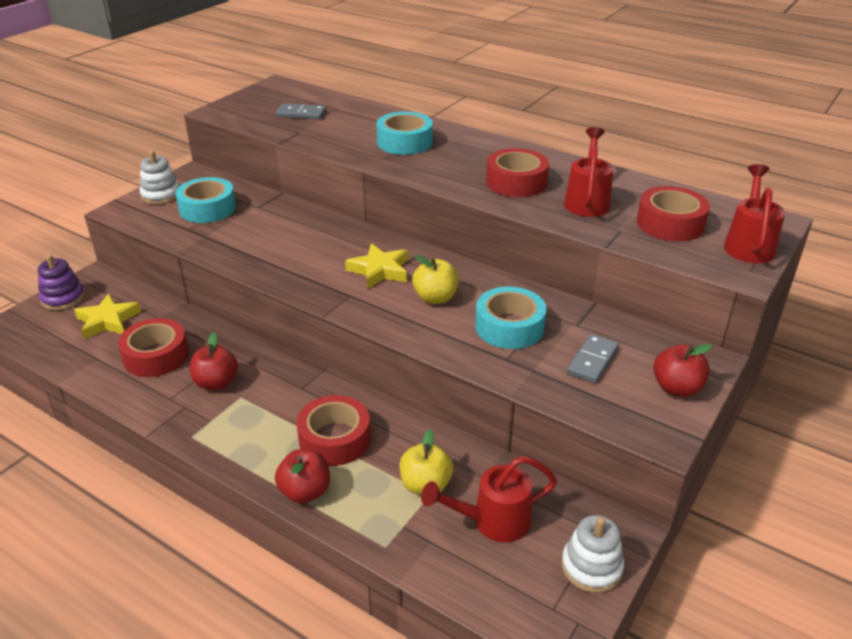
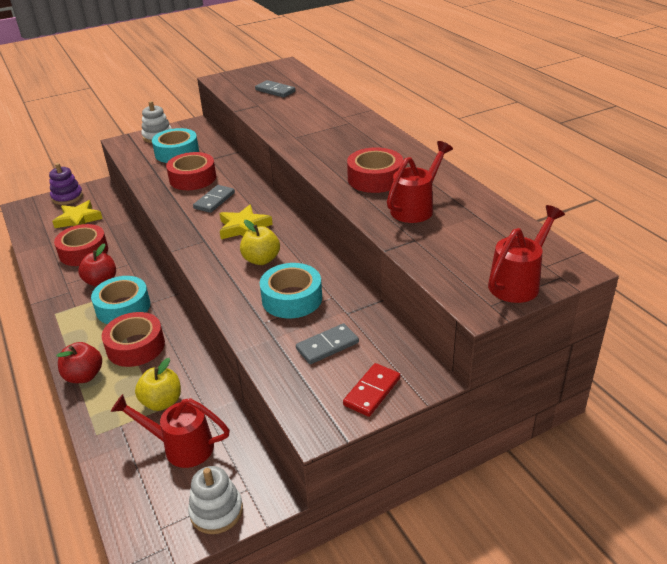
camera: 30 degrees right, 0 degrees up
turquoise tape [376,112,433,155] -> turquoise tape moved to [91,276,150,324]
red tape [637,186,710,241] -> red tape moved to [166,152,216,190]
red apple [653,344,713,397] -> red domino [343,363,401,417]
none -> grey domino [193,185,235,213]

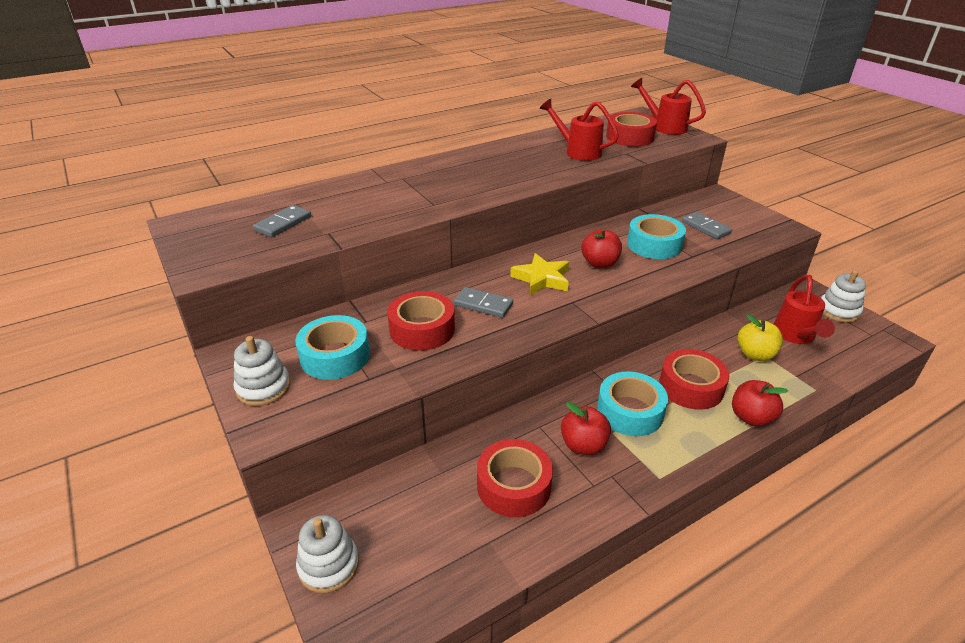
camera: 95 degrees left, 0 degrees up
purple stacking toy [49,163,83,205] -> white stacking toy [296,515,359,593]
yellow star [52,200,103,228] -> none
yellow apple [240,220,280,265] -> red apple [581,229,622,268]
red domino [343,363,401,417] -> none
red tape [347,147,403,193] -> red tape moved to [606,112,657,147]

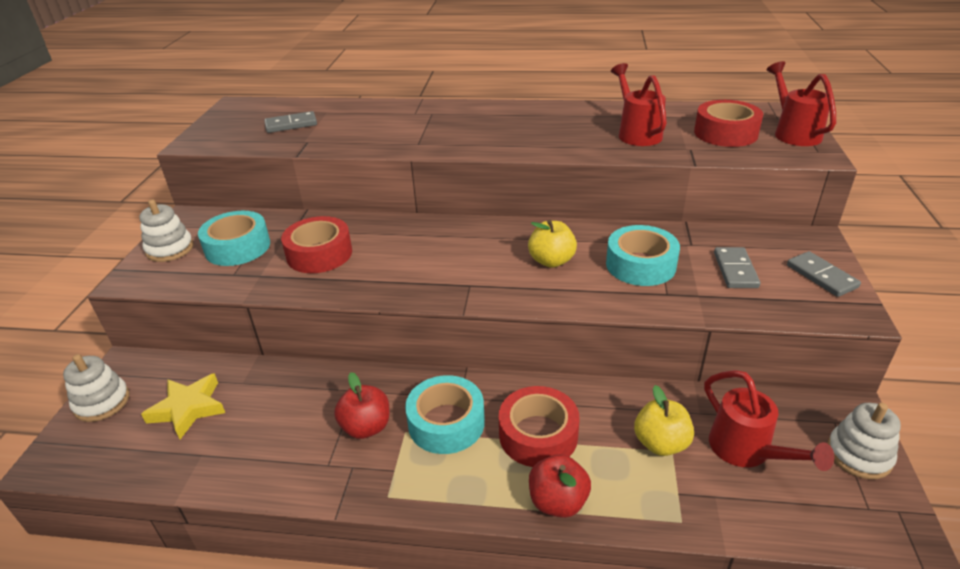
camera: 40 degrees right, 0 degrees up
grey domino [454,287,513,318] -> grey domino moved to [787,251,861,297]
red tape [477,439,553,517] -> none
yellow star [510,253,569,295] -> yellow star moved to [141,373,225,439]
red apple [581,229,622,268] -> yellow apple [528,220,577,268]
red watering can [774,275,835,344] -> red watering can turned 75 degrees counterclockwise [704,370,834,471]

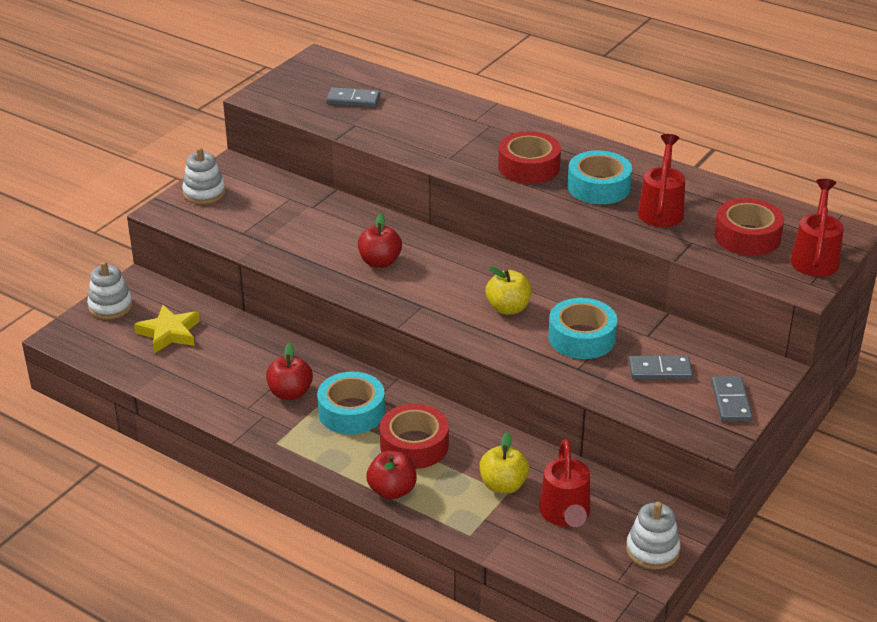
camera: 25 degrees right, 0 degrees up
turquoise tape [198,211,270,266] -> turquoise tape moved to [567,151,632,204]
red tape [281,216,352,273] -> red tape moved to [498,131,561,184]
grey domino [714,247,760,288] -> grey domino turned 60 degrees clockwise [629,356,693,379]
none -> red apple [358,213,402,268]

